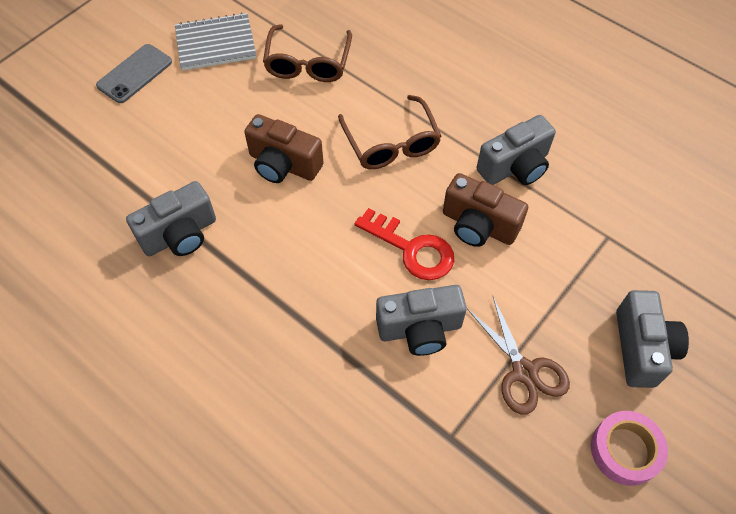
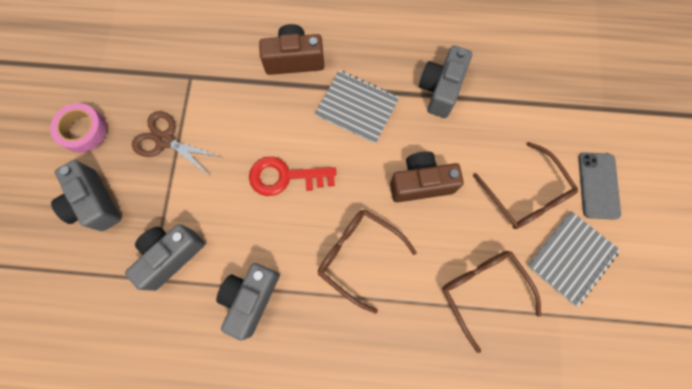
camera: 145 degrees right, 15 degrees up
grey camera [376,285,467,356] -> grey camera moved to [125,224,205,291]
brown camera [443,173,528,247] -> brown camera moved to [259,24,324,75]
none -> grey notebook [315,70,399,144]
none -> brown glasses [473,142,578,229]

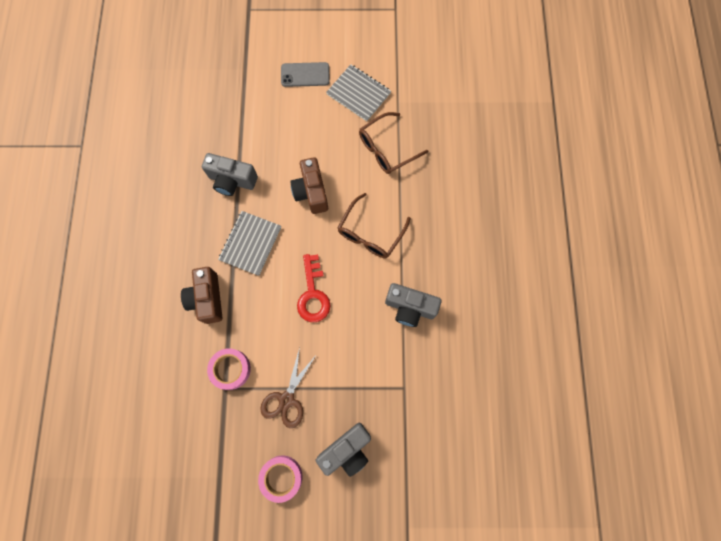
camera: 95 degrees left, 0 degrees up
grey camera [125,224,205,291] -> none
brown glasses [473,142,578,229] -> none
none -> pink tape [207,348,251,390]

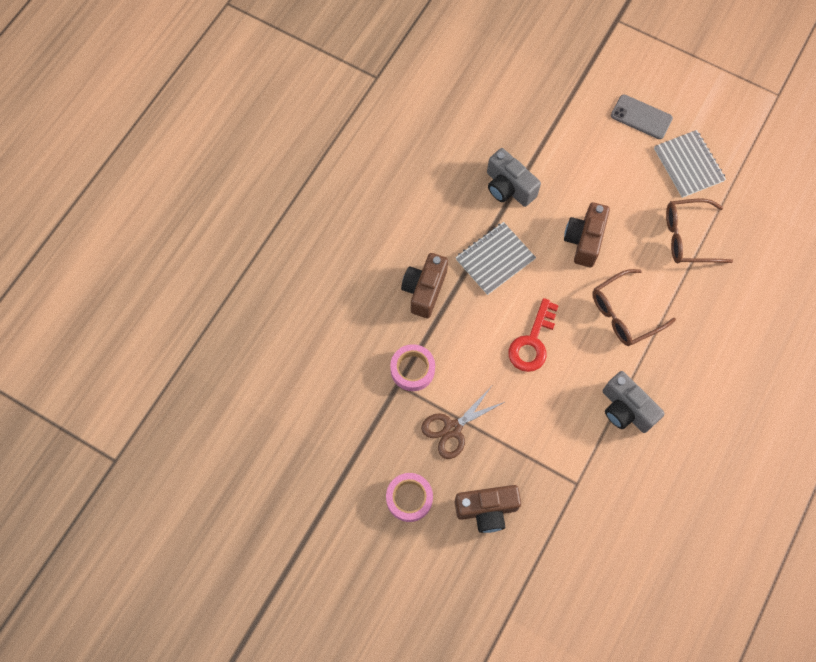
camera: 30 degrees right, 5 degrees down
grey camera [316,423,371,477] -> brown camera [455,485,521,533]

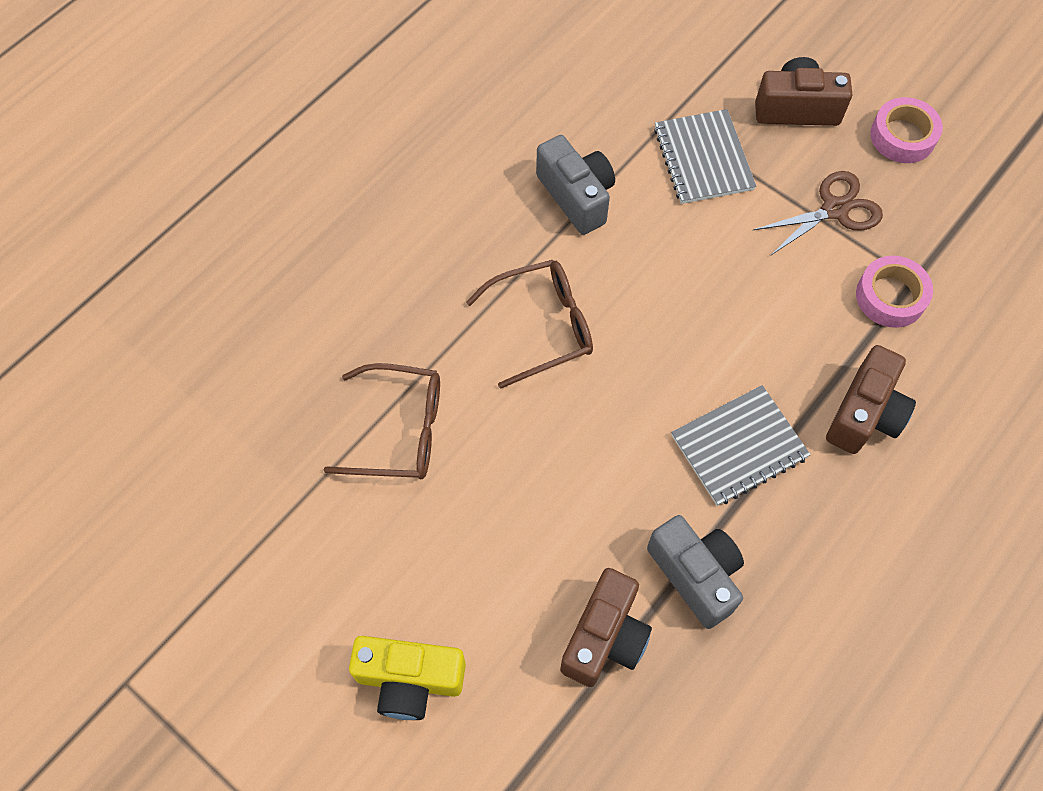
camera: 170 degrees left, 5 degrees down
red key [509,298,559,372] -> none
brown camera [564,202,610,267] -> brown camera moved to [560,568,652,687]
grey phone [611,94,673,139] -> yellow camera [349,636,466,720]
grey notebook [654,130,726,198] -> grey notebook moved to [654,109,756,204]

